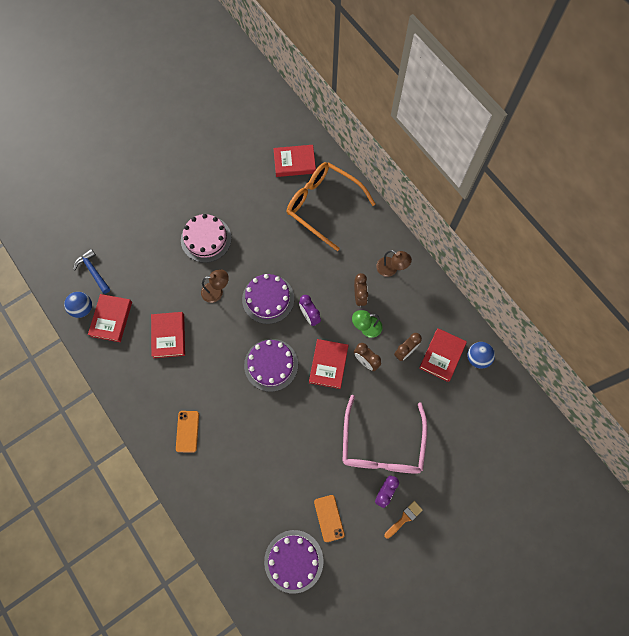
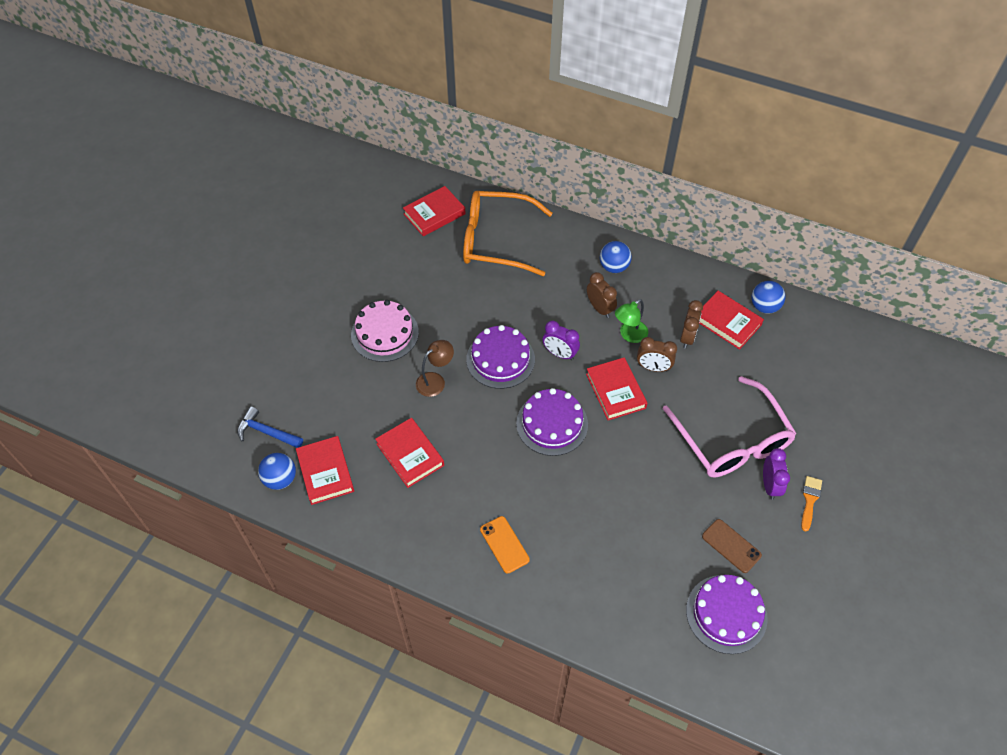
camera: 30 degrees left, 15 degrees down
orange phone [314,495,345,542] -> brown phone [702,519,762,573]
brown lamp [376,250,412,277] -> blue ball [600,241,632,273]
red book [419,328,467,382] -> red book turned 45 degrees counterclockwise [699,291,764,350]

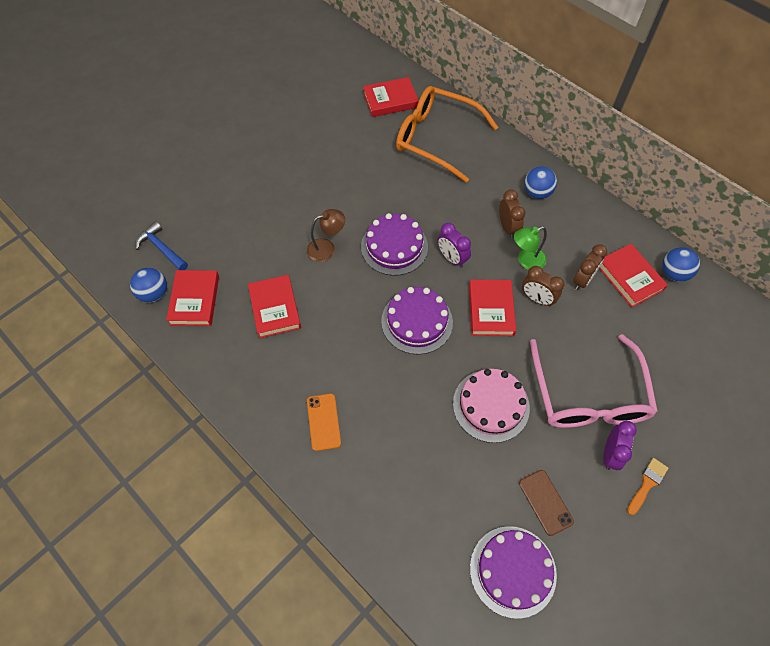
camera: 20 degrees right, 5 degrees up
pink cake [351,300,419,362] -> pink cake moved to [453,369,530,443]

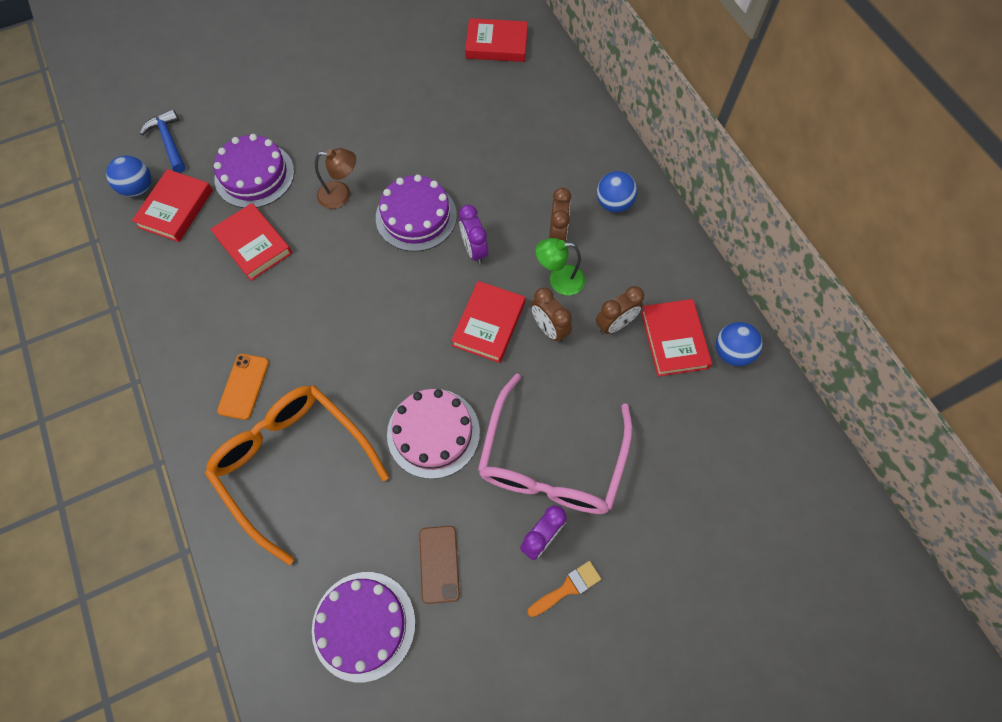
camera: 20 degrees right, 5 degrees up
red book [248,275,301,338] -> red book turned 45 degrees counterclockwise [210,203,292,281]
purple cake [381,287,453,354] -> purple cake moved to [214,134,294,208]
orange glasses [396,86,498,183] -> orange glasses moved to [205,385,389,565]

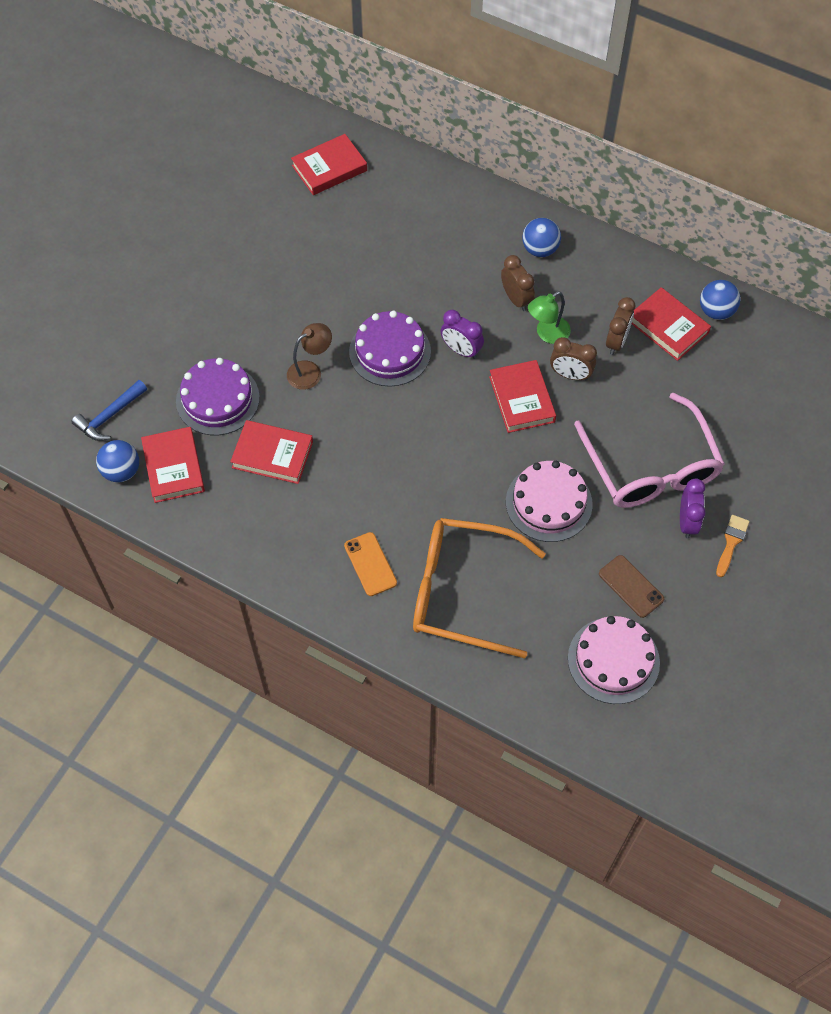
camera: 35 degrees left, 5 degrees down
blue hammer [140,109,185,173] -> blue hammer turned 75 degrees counterclockwise [72,380,147,441]
purple cake [312,572,416,682] -> pink cake [568,616,660,704]

